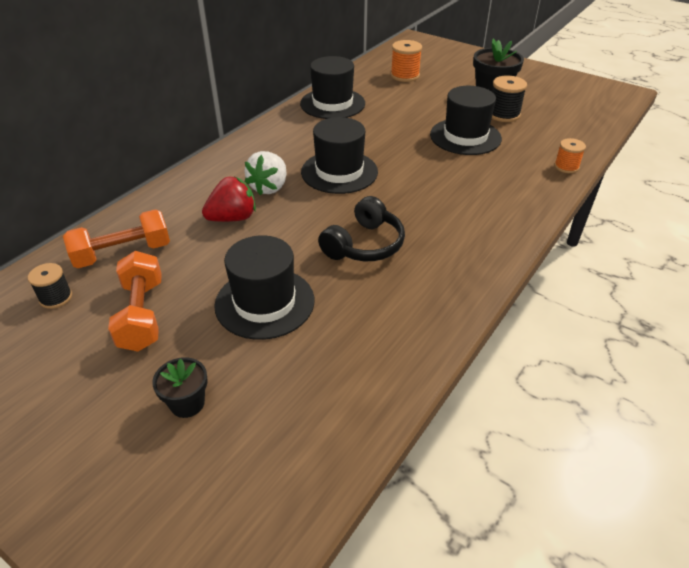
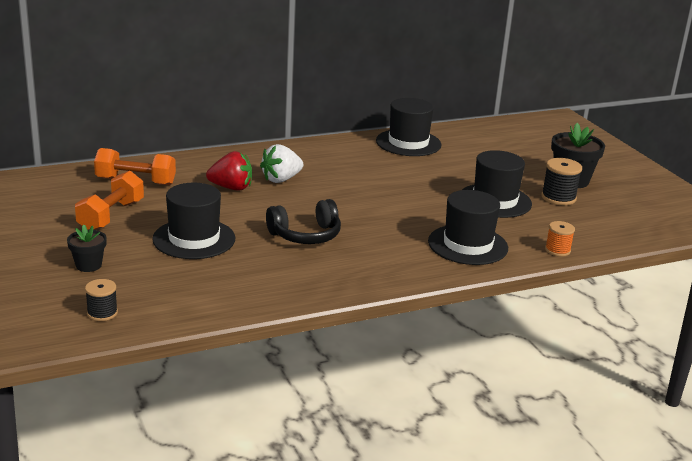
camera: 30 degrees right, 15 degrees down
black spool [28,263,72,309] -> black spool moved to [85,279,118,321]
black hat [301,117,378,194] -> black hat moved to [428,190,508,265]
orange spool [391,40,422,82] -> none

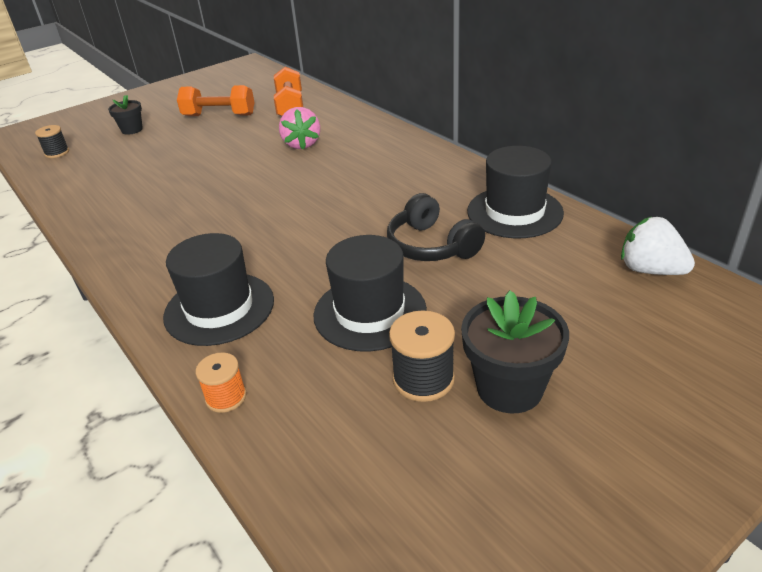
camera: 80 degrees right, 10 degrees up
black hat [152,183,235,259] -> none
red strawberry [206,151,252,191] -> pink strawberry [279,107,320,150]
white strawberry [260,144,304,183] -> white strawberry moved to [621,217,695,275]
black headphones [266,199,341,244] -> black headphones moved to [387,193,485,261]

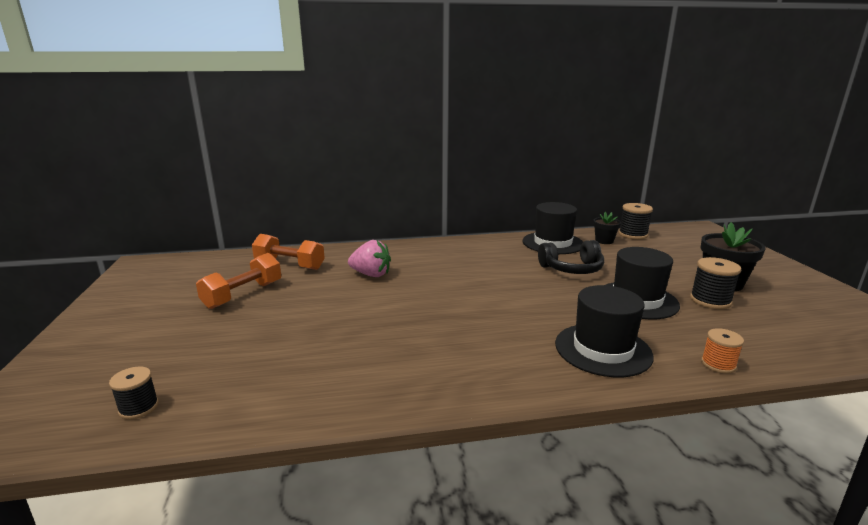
camera: 65 degrees left, 15 degrees down
black flower pot [108,95,143,135] -> black flower pot moved to [593,212,621,244]
white strawberry [621,217,695,275] -> black spool [619,203,653,239]

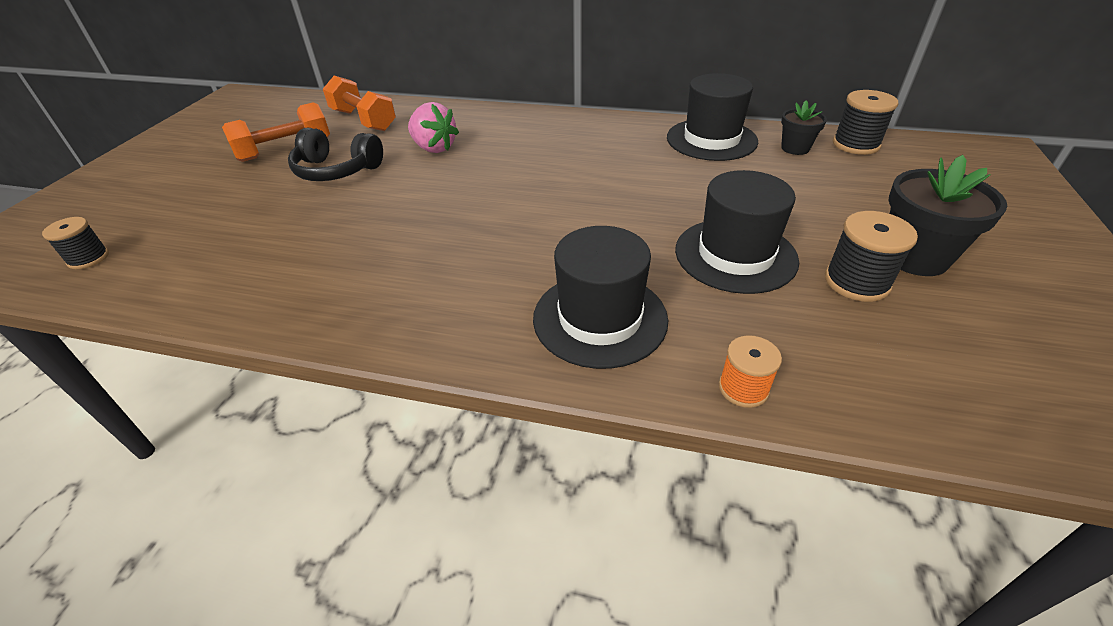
camera: 25 degrees right, 20 degrees up
black headphones [538,240,604,274] -> black headphones moved to [288,128,383,181]

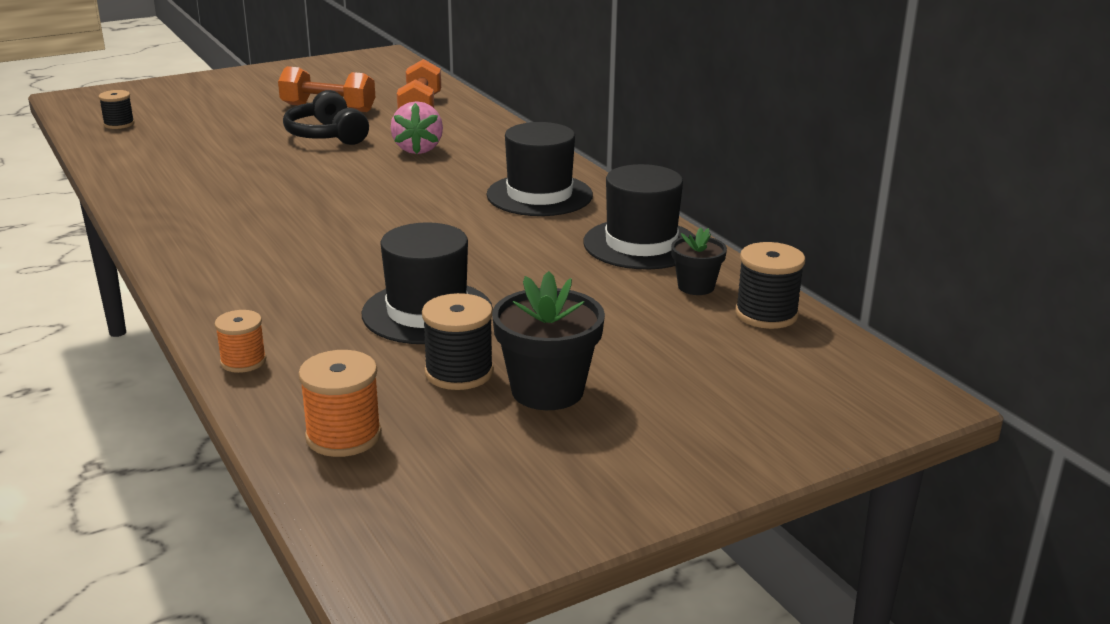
camera: 45 degrees right, 15 degrees down
black hat [533,226,668,369] -> black hat moved to [487,122,593,216]
none -> orange spool [298,350,382,457]

